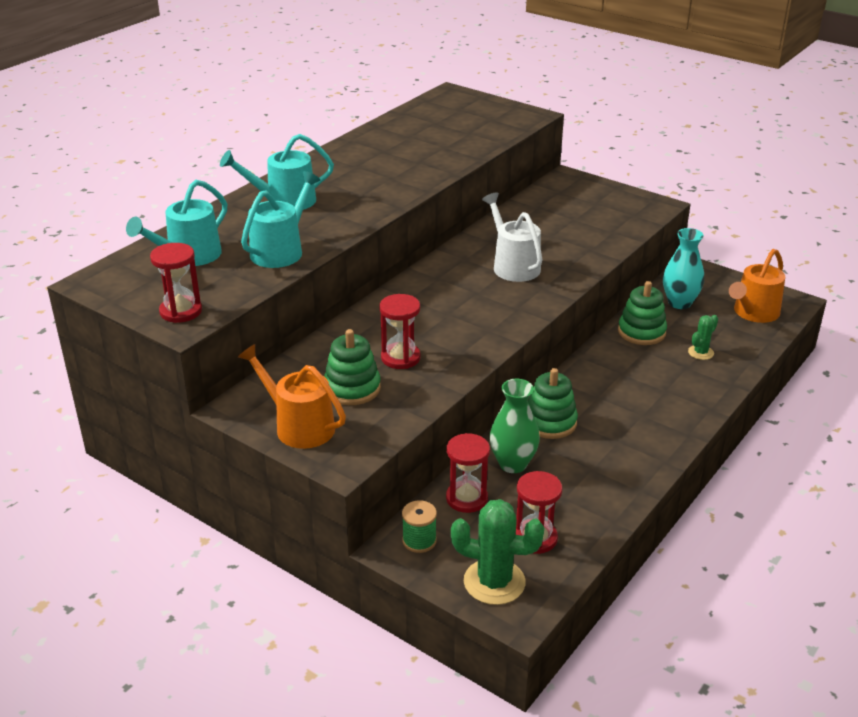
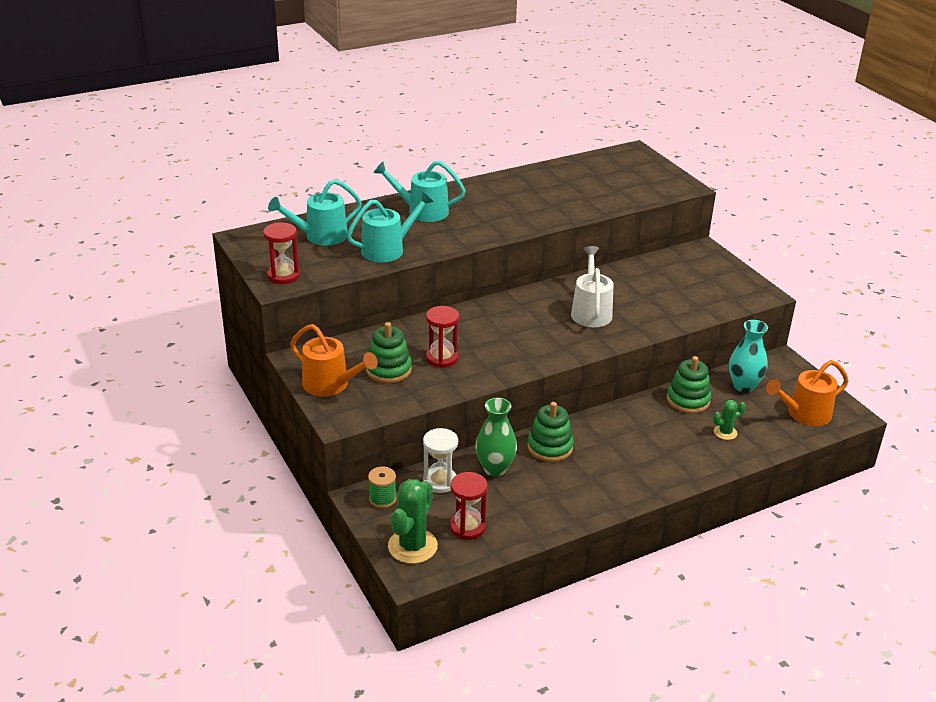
camera: 25 degrees right, 0 degrees up
orange watering can [238,344,346,449] -> orange watering can turned 150 degrees clockwise [290,324,378,397]
red hourglass [446,433,490,513] -> white hourglass [423,428,458,493]
green cactus [451,499,545,605] -> green cactus turned 75 degrees clockwise [388,479,438,564]

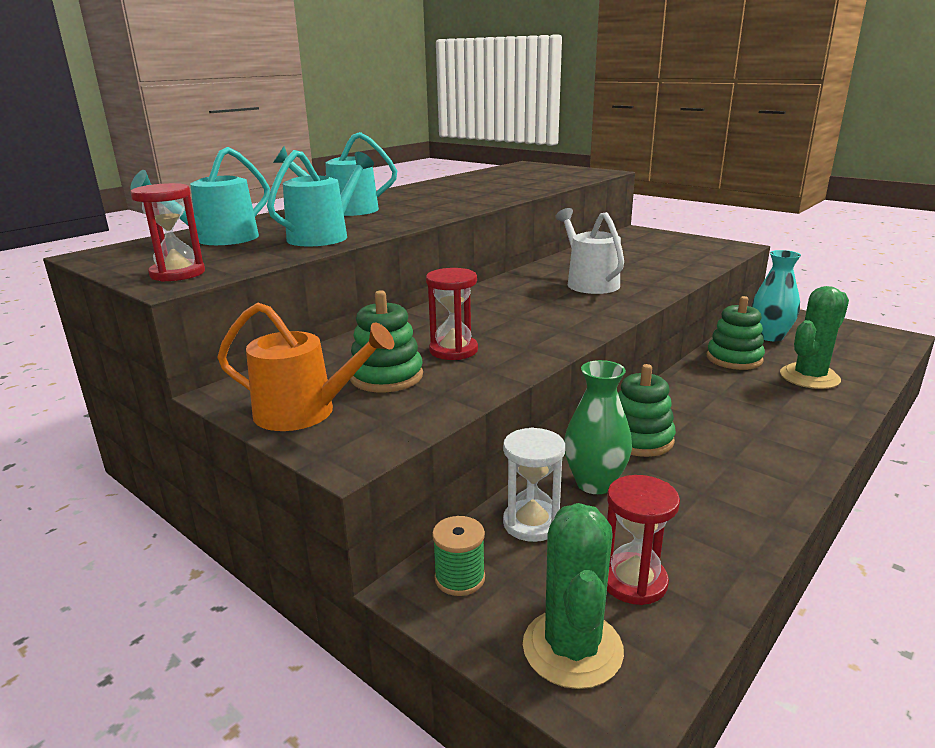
camera: 20 degrees left, 10 degrees down
green cactus [713,400,746,440] -> green cactus [780,286,849,389], size x1.87
orange watering can [766,360,849,426] -> none

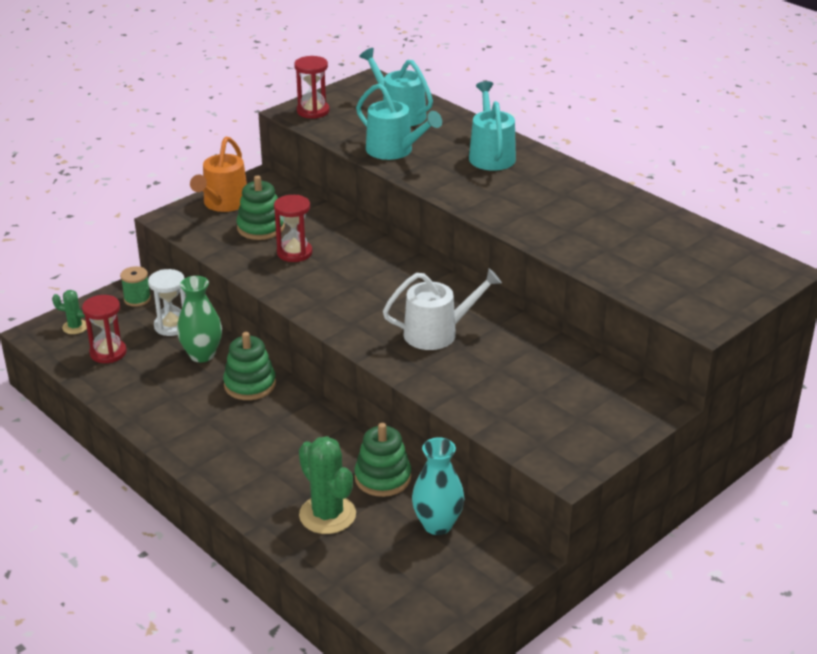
camera: 95 degrees right, 10 degrees up
green cactus [523,503,624,689] -> green cactus [52,290,87,334], size x0.54

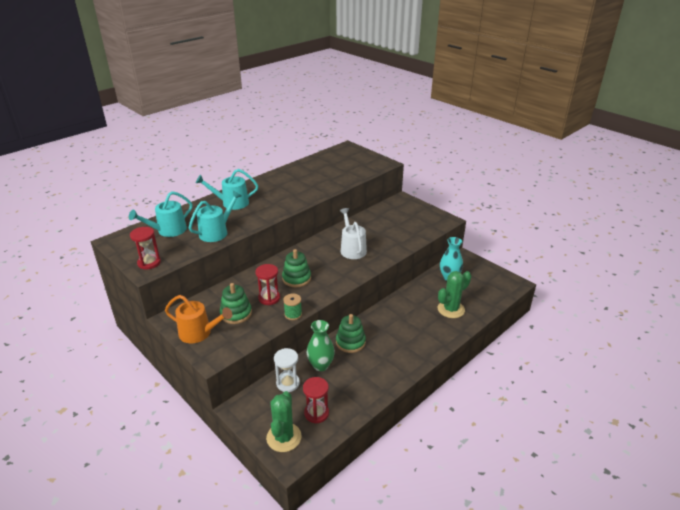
camera: 90 degrees left, 0 degrees up
green cactus [52,290,87,334] -> green cactus [266,391,301,452], size x1.87
green spool [120,266,151,307] -> green spool moved to [283,293,302,320]
green stacking toy [354,423,411,497] -> green stacking toy moved to [282,249,311,287]

